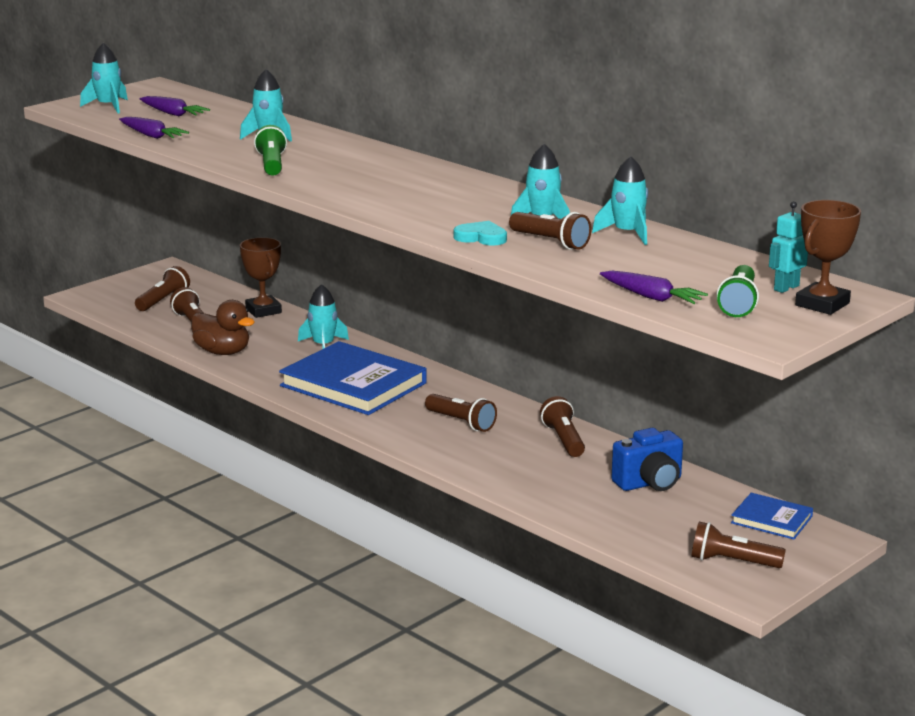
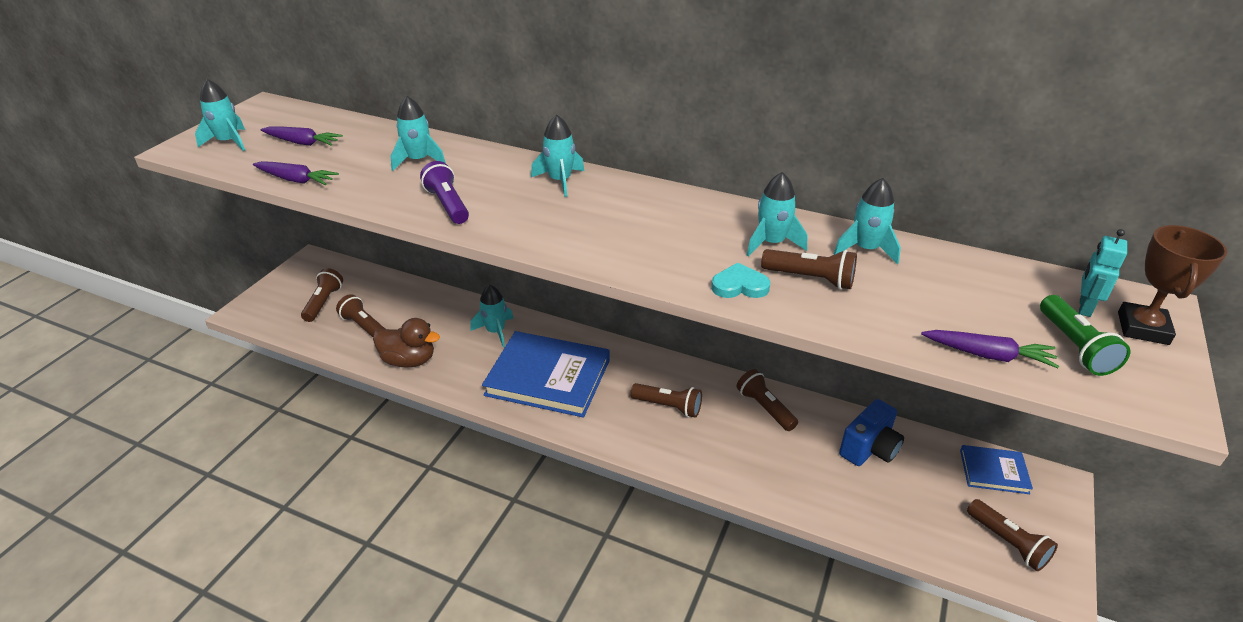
camera: 20 degrees left, 15 degrees up
brown trophy [240,237,282,318] -> none
green flashlight [254,125,287,176] -> purple flashlight [420,161,469,224]
brown flashlight [691,522,786,568] -> brown flashlight turned 120 degrees counterclockwise [967,499,1058,571]
none -> turquoise rocket [531,115,584,197]

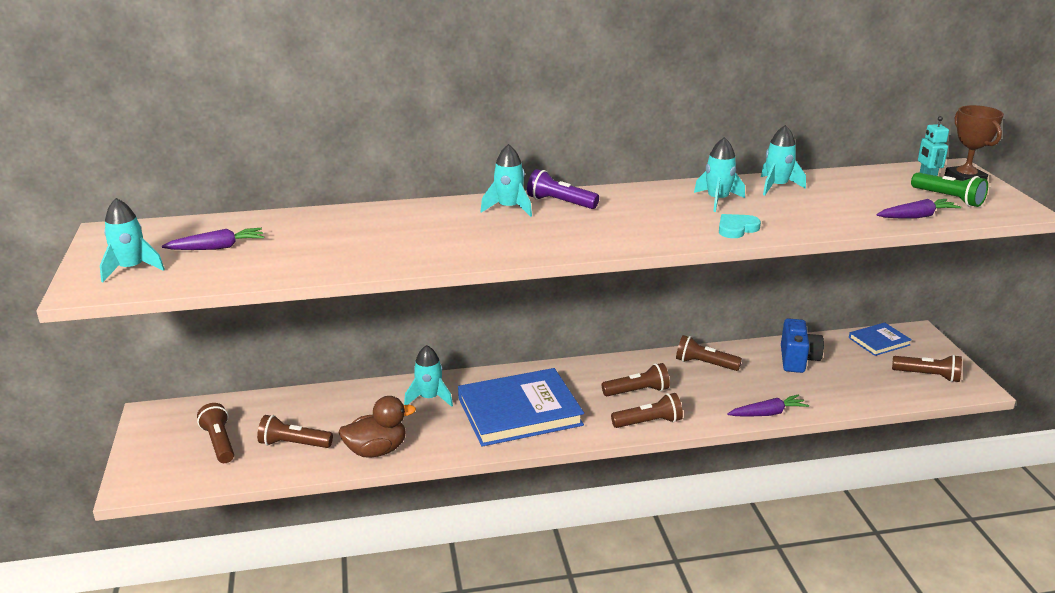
camera: 35 degrees left, 10 degrees down
purple carrot [253,161,339,185] -> purple carrot moved to [727,394,809,417]
turquoise rocket [391,96,446,171] -> none
purple flashlight [420,161,469,224] -> purple flashlight moved to [527,169,599,209]
brown flashlight [761,249,857,289] -> brown flashlight moved to [611,393,683,428]

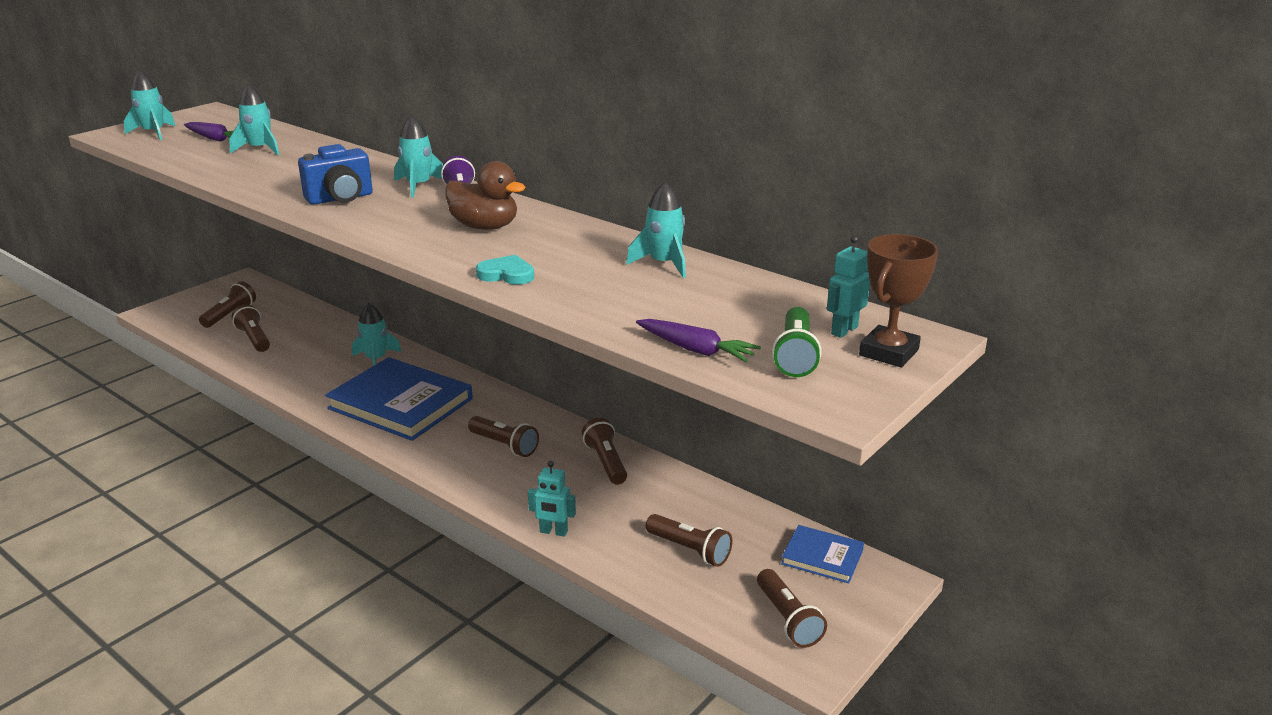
camera: 50 degrees right, 0 degrees up
brown duck [339,396,416,457] -> brown duck moved to [445,161,526,230]
brown flashlight [611,393,683,428] -> brown flashlight moved to [646,514,732,567]
turquoise rocket [694,137,745,212] -> turquoise rocket moved to [229,83,280,155]
purple carrot [727,394,809,417] -> turquoise robot [528,461,576,537]
blue camera [781,318,824,373] -> blue camera moved to [298,144,373,205]

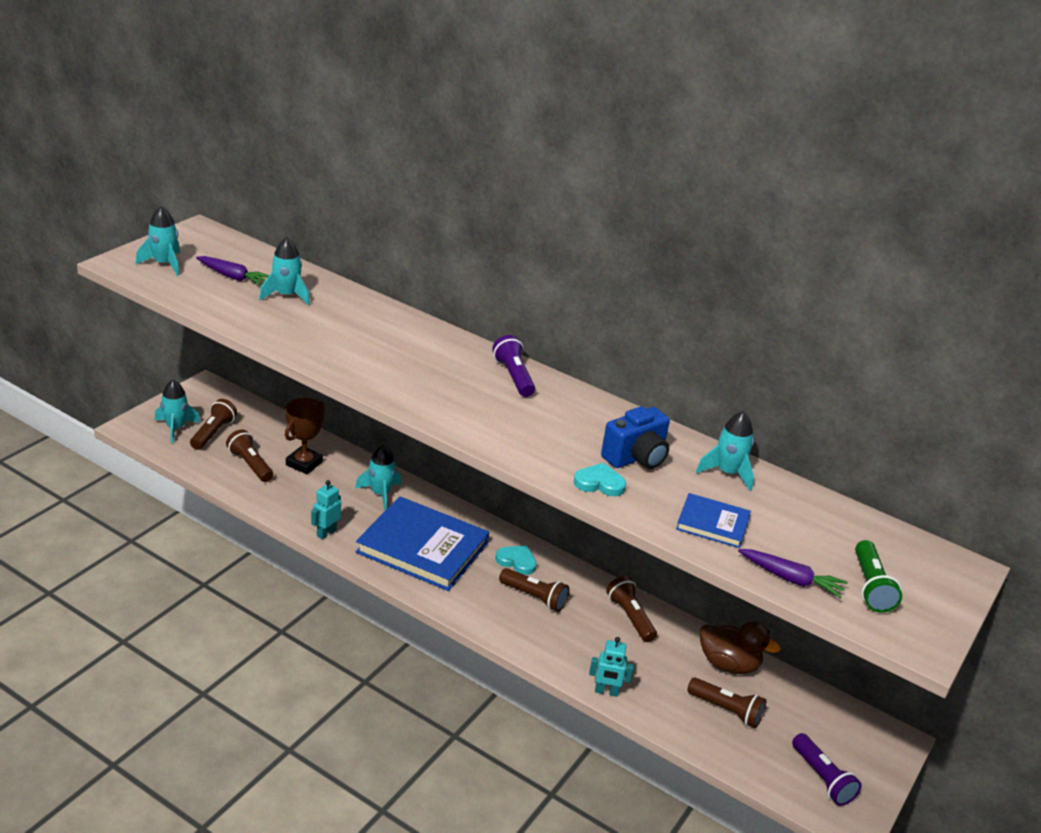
camera: 10 degrees left, 5 degrees up
blue camera [298,144,373,205] -> blue camera moved to [601,406,670,469]
turquoise rocket [394,115,443,198] -> turquoise rocket moved to [155,380,201,443]
brown duck [445,161,526,230] -> brown duck moved to [700,621,780,674]
brown flashlight [757,569,827,648] -> purple flashlight [792,733,861,806]
blue book [781,525,864,583] -> blue book moved to [676,493,751,548]
turquoise robot [827,236,870,338] -> turquoise robot moved to [311,480,341,539]
brown trophy [859,234,938,367] -> brown trophy moved to [285,398,325,474]
none -> turquoise heart [496,545,537,575]

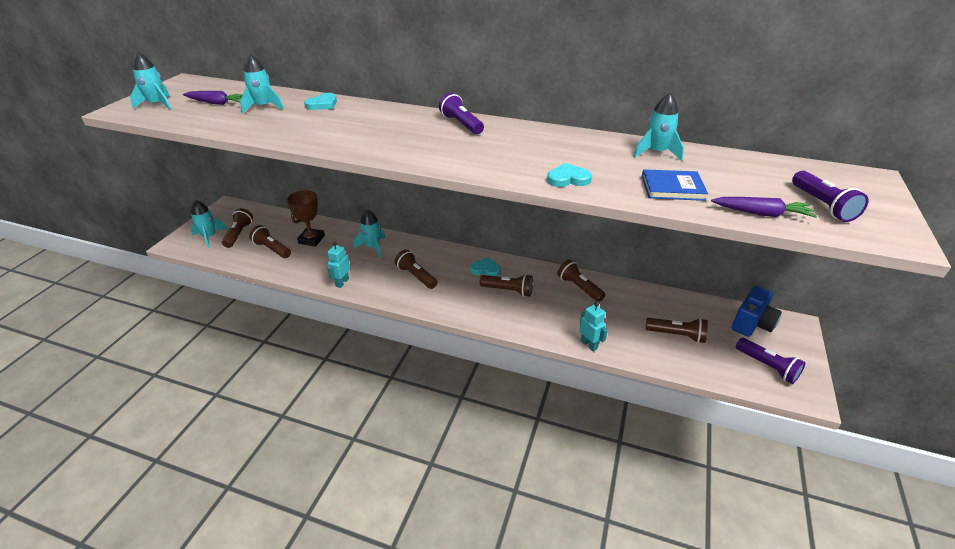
camera: 10 degrees left, 5 degrees up
blue book [356,496,489,591] -> brown flashlight [394,249,437,289]
turquoise robot [589,637,634,697] -> turquoise robot turned 120 degrees counterclockwise [579,302,608,351]
blue camera [601,406,670,469] -> blue camera moved to [732,286,782,337]
brown duck [700,621,780,674] -> none
green flashlight [855,540,902,613] -> purple flashlight [792,171,869,222]
none -> turquoise heart [304,93,337,110]

